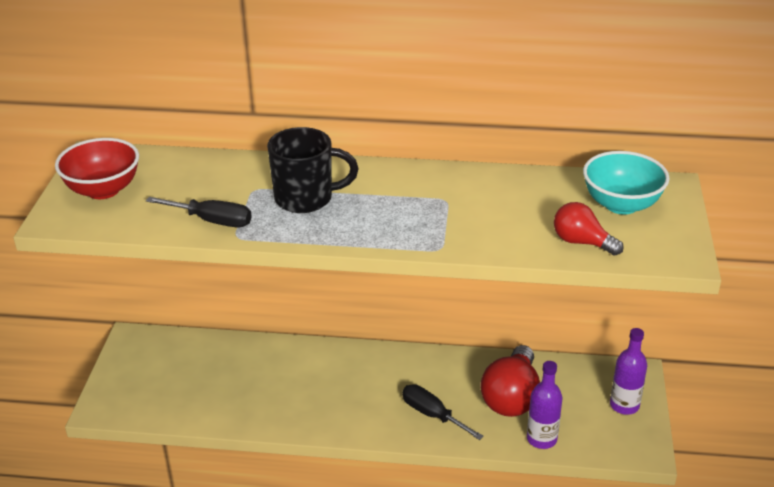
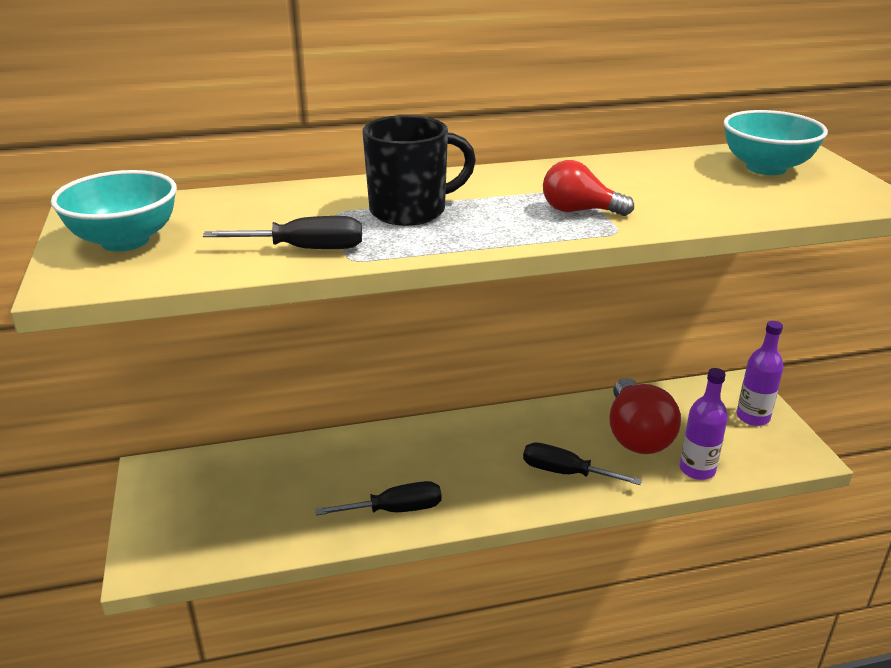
camera: 20 degrees left, 5 degrees down
red bowl [55,138,139,199] -> turquoise bowl [51,170,177,252]
red light bulb [554,202,624,256] -> red light bulb moved to [543,160,634,216]
none -> black screwdriver [315,481,441,515]

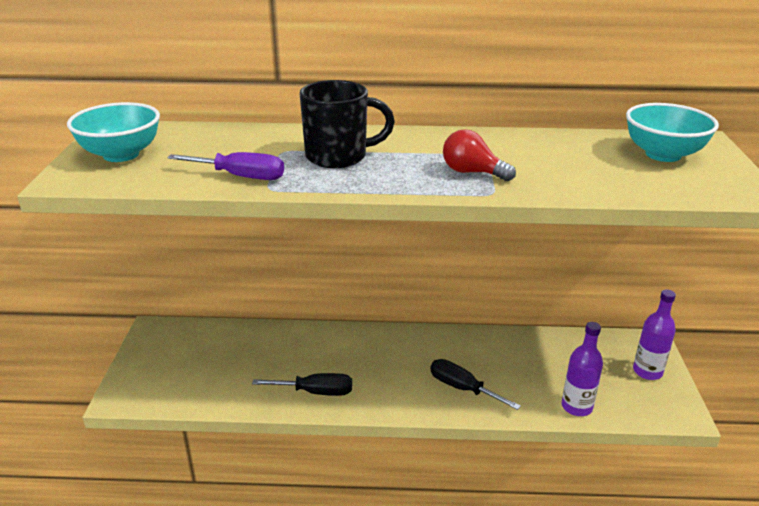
camera: 15 degrees right, 0 degrees up
black screwdriver [203,216,362,249] -> purple screwdriver [167,152,284,180]
red light bulb [609,378,681,454] -> none

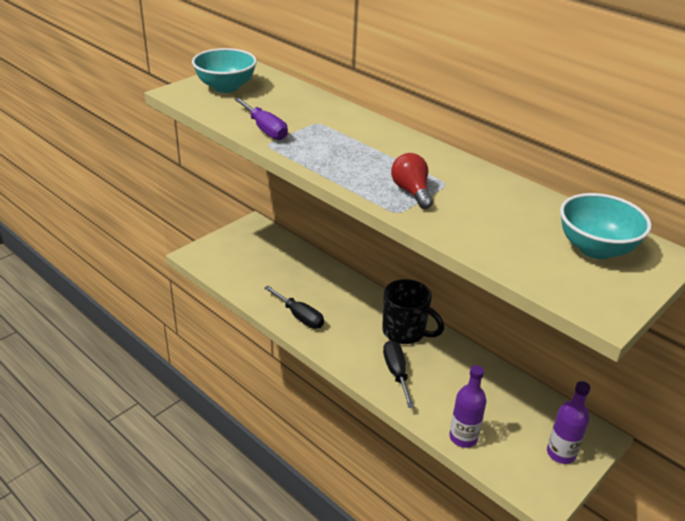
camera: 40 degrees right, 5 degrees up
black mug [300,80,395,168] -> black mug moved to [382,279,444,344]

